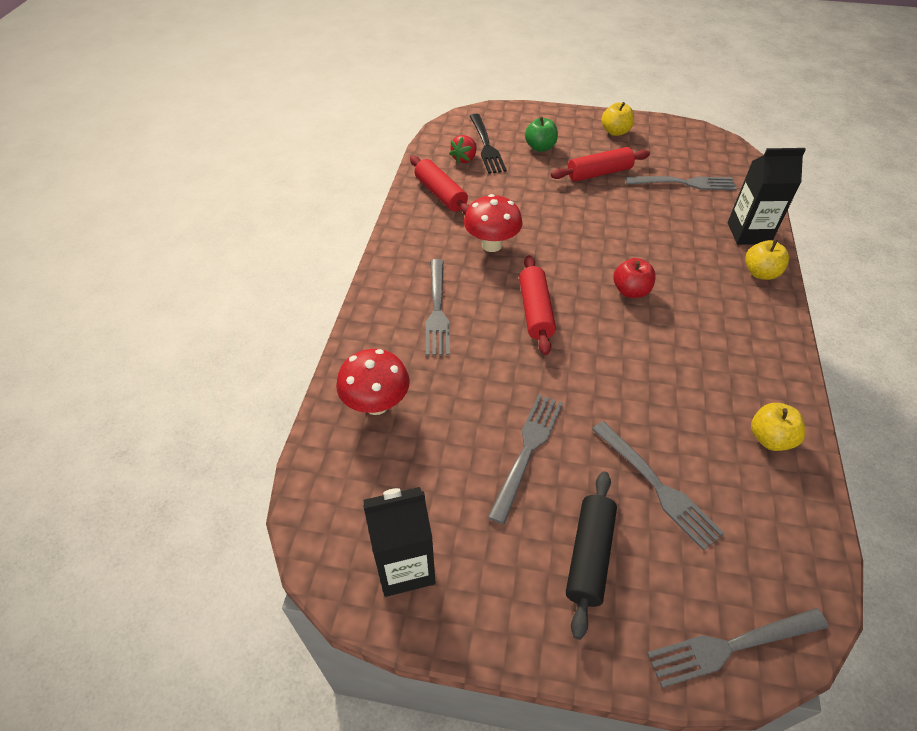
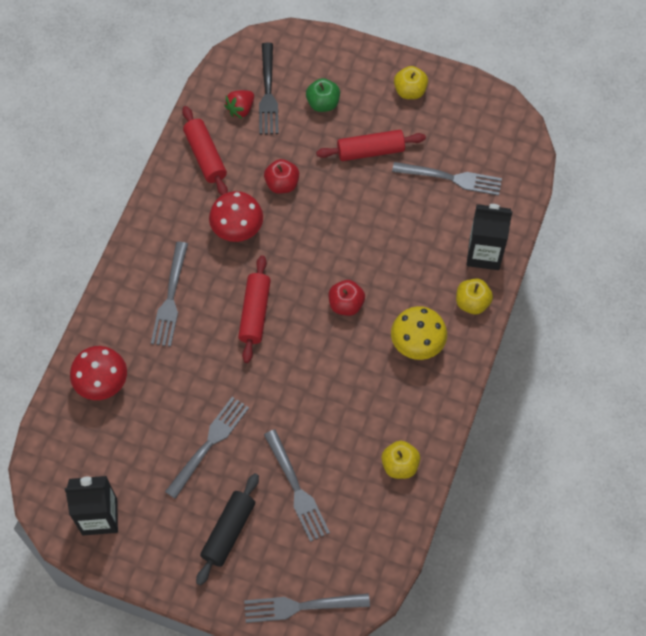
camera: 10 degrees right, 15 degrees up
none -> red apple [264,159,299,194]
none -> yellow mushroom [391,306,447,360]

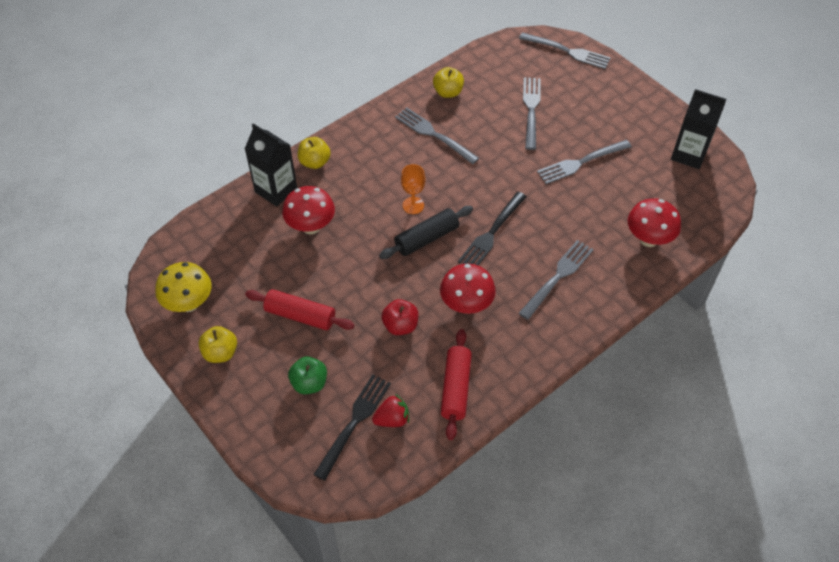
camera: 150 degrees left, 10 degrees down
black rolling pin [196,473,259,586] -> black rolling pin moved to [379,206,473,259]
red rolling pin [238,255,271,363] -> black fork [458,192,527,266]
red apple [329,280,365,316] -> orange goblet [401,164,425,214]
yellow mushroom [391,306,447,360] -> yellow mushroom moved to [155,262,211,312]
grey fork [392,162,502,196] -> grey fork moved to [395,107,479,164]
none -> red mushroom [282,186,335,234]

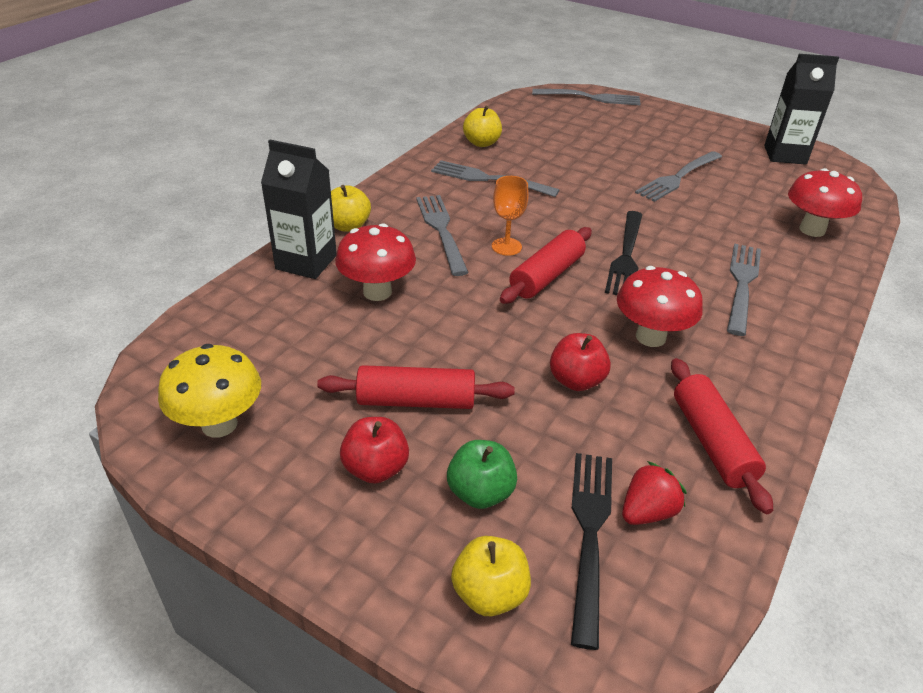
camera: 20 degrees left, 15 degrees down
yellow apple [199,326,237,363] -> yellow apple moved to [451,536,531,616]
black rolling pin [379,206,473,259] -> red rolling pin [500,227,592,304]
grey fork [523,77,541,150] -> grey fork moved to [416,195,469,276]
none -> red apple [340,417,409,484]

